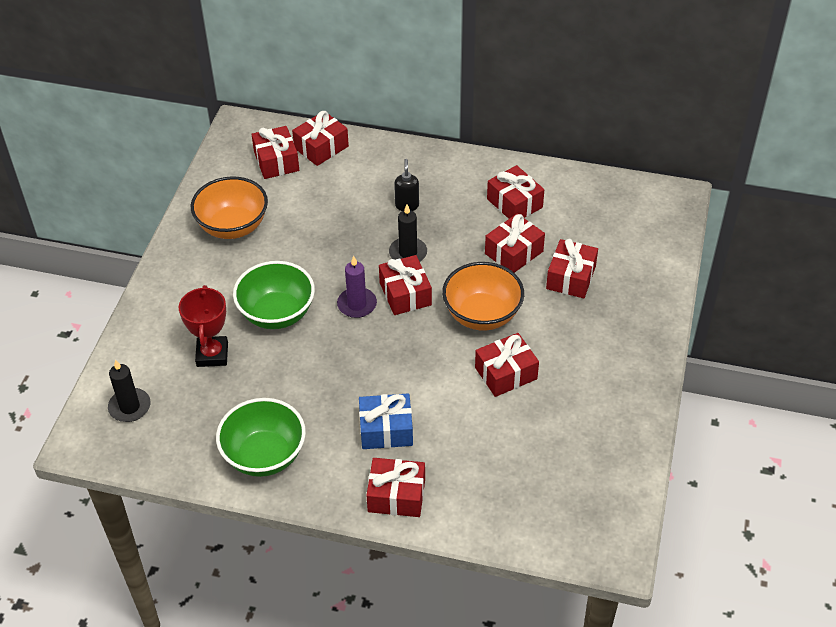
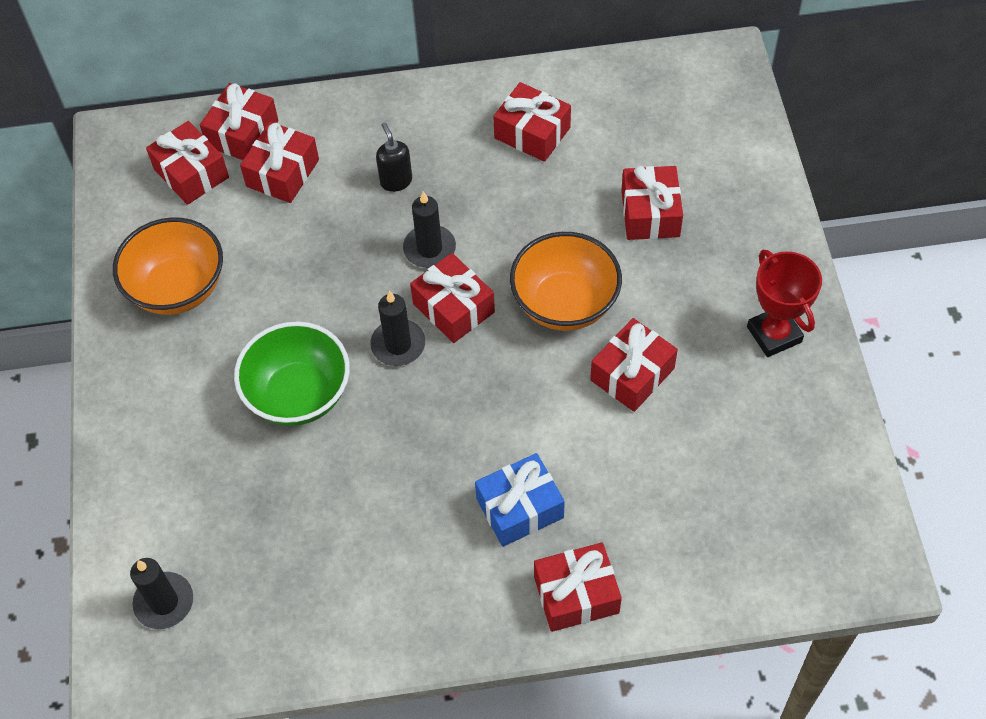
camera: 20 degrees left, 10 degrees up
red trophy [179,285,228,367] -> red trophy moved to [747,250,822,357]
green bowl [216,398,306,477] -> none
purple candle [337,256,377,318] -> black candle [370,290,425,366]
red gift [485,213,545,273] -> red gift moved to [240,122,319,203]

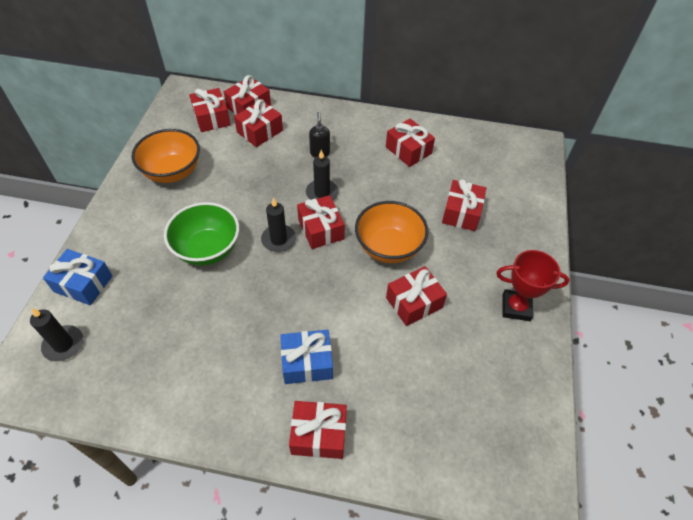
camera: 15 degrees right, 5 degrees down
red trophy [747,250,822,357] -> red trophy turned 75 degrees counterclockwise [496,250,569,321]
none -> blue gift [43,249,112,305]

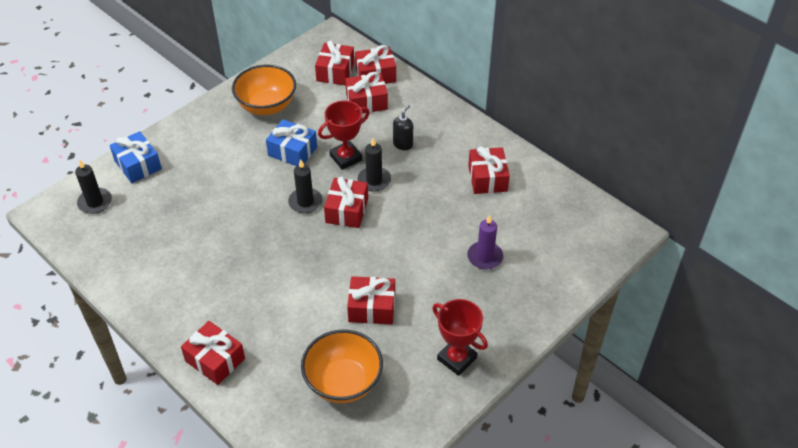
camera: 35 degrees right, 5 degrees down
green bowl [164,202,239,266] -> none
blue gift [280,330,333,384] -> blue gift moved to [266,119,317,166]
orange bowl [355,201,429,263] -> orange bowl moved to [301,330,383,403]
red gift [442,179,486,231] -> purple candle [467,215,503,270]
none -> red trophy [318,101,370,170]

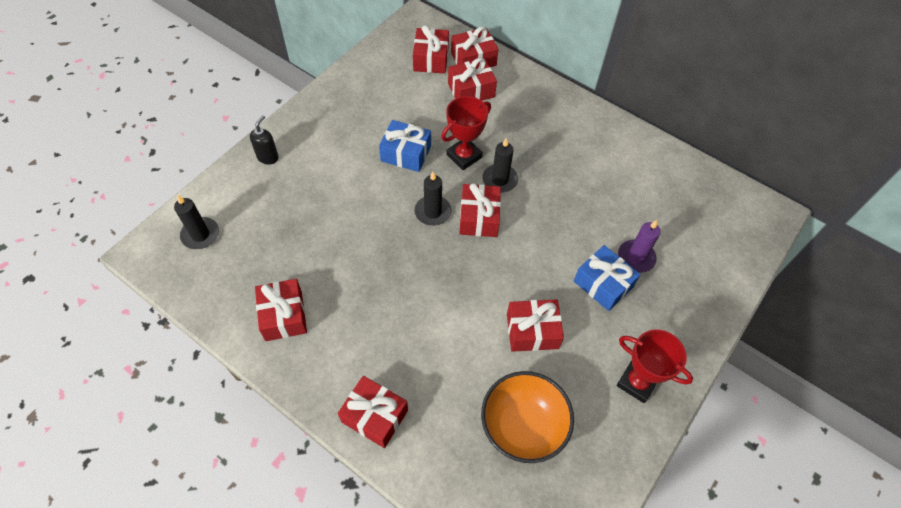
camera: 10 degrees left, 10 degrees up
blue gift [110,131,162,183] -> blue gift moved to [574,245,640,311]
orange bowl [232,65,296,115] -> none
black soap dispenser [393,104,413,150] -> black soap dispenser moved to [250,115,279,164]
red gift [468,146,510,194] -> red gift moved to [255,279,307,341]

